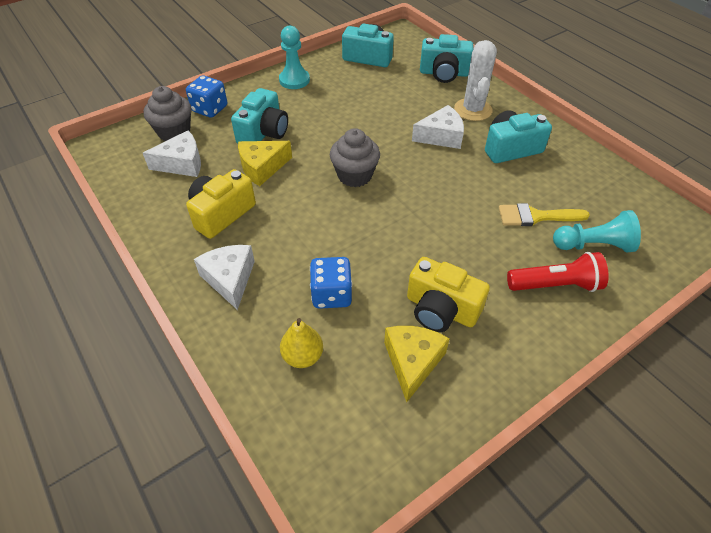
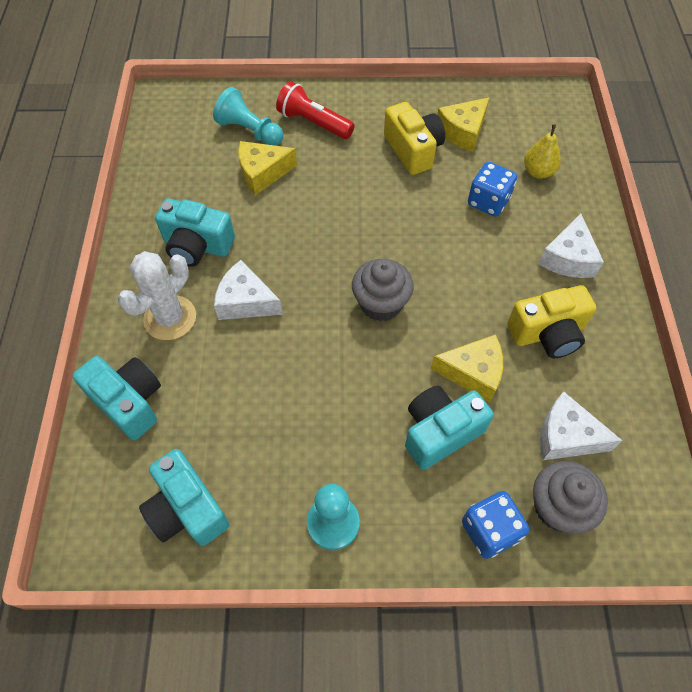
camera: 145 degrees left, 10 degrees up
yellow brush [499,203,590,226] -> yellow cheese [238,141,297,195]

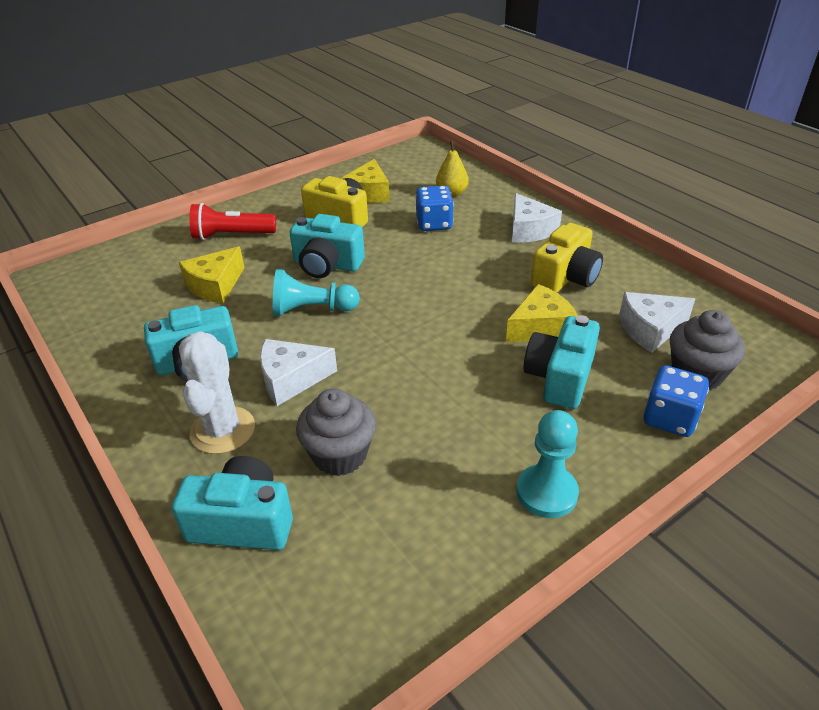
camera: 35 degrees left, 20 degrees down
turquoise camera [139,449,229,546] -> turquoise camera moved to [290,214,365,278]
turquoise pawn [213,87,283,146] -> turquoise pawn moved to [273,269,360,316]
grey cupcake [352,259,414,321] -> grey cupcake moved to [296,388,376,476]

